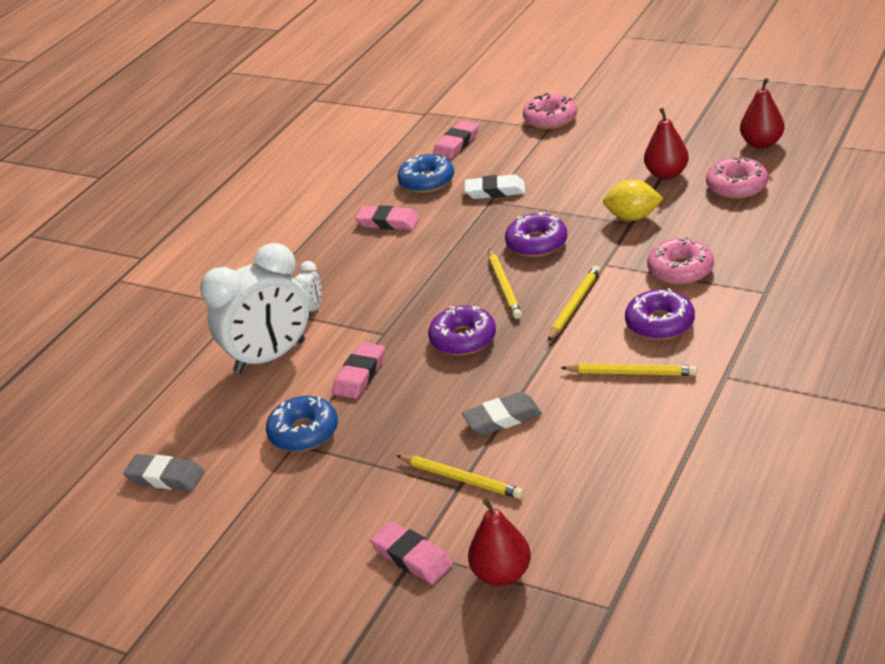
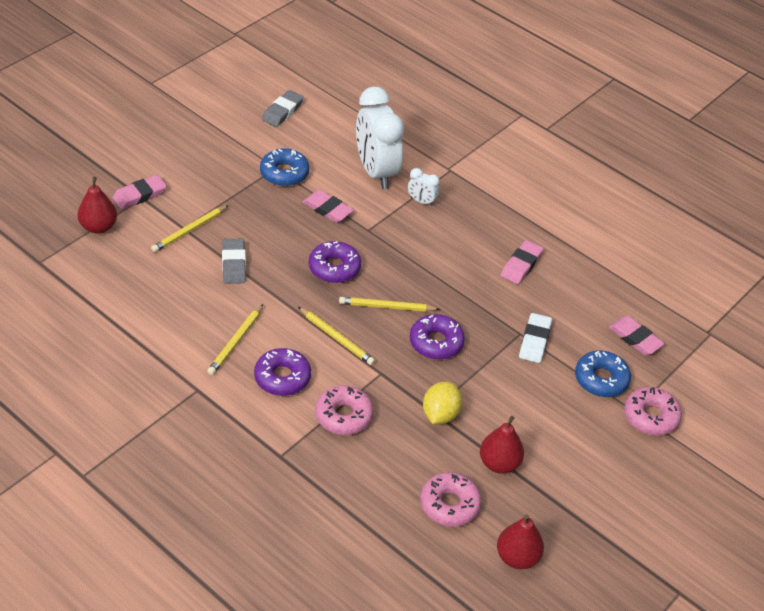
camera: 95 degrees right, 10 degrees up
blue donut [397,154,454,193] -> blue donut moved to [575,350,631,397]

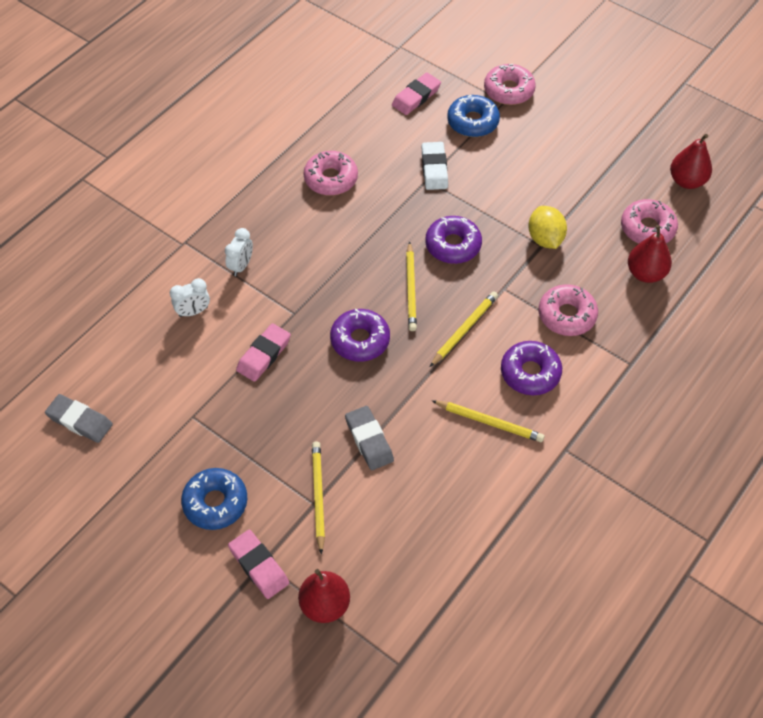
camera: 90 degrees left, 10 degrees up
yellow pencil [151,205,229,252] -> yellow pencil turned 135 degrees counterclockwise [312,441,325,555]
grey eraser [222,239,246,284] -> grey eraser turned 75 degrees clockwise [345,406,394,470]
blue donut [260,148,309,186] -> blue donut moved to [181,468,247,530]
white clock [356,87,404,189] -> white clock [170,278,210,317], size x0.43
yellow lemon [423,382,462,424] -> yellow lemon turned 60 degrees clockwise [528,206,567,249]
red pear [480,416,524,474] -> red pear moved to [628,225,672,283]
pink eraser [501,240,544,284] -> pink donut [303,151,358,196]
white eraser [519,313,552,363] -> white eraser turned 75 degrees clockwise [422,142,448,190]

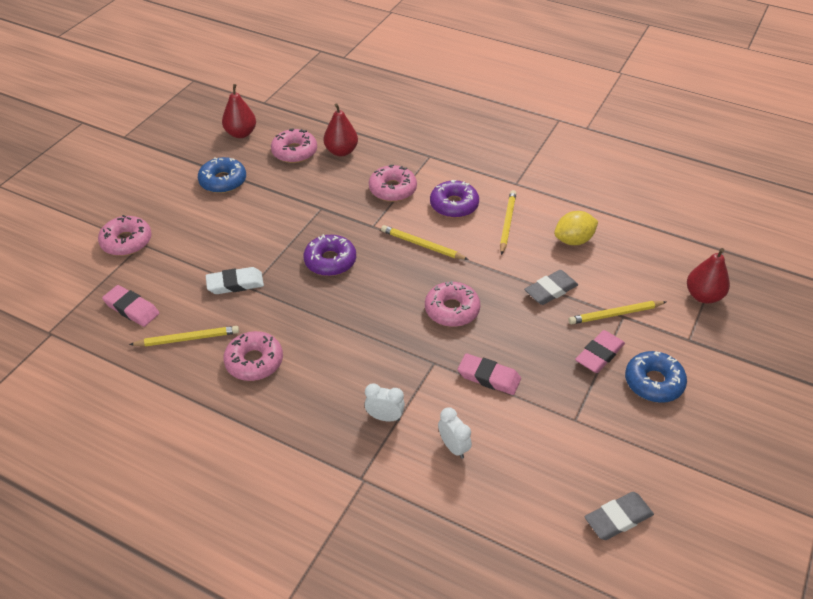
camera: 100 degrees left, 10 degrees down
grey eraser [45,394,113,443] -> grey eraser turned 45 degrees clockwise [585,492,654,540]
pink eraser [228,530,289,599] -> pink eraser moved to [575,330,625,373]
purple donut [330,309,390,362] -> pink donut [425,281,480,327]
yellow pencil [406,241,417,331] -> yellow pencil moved to [129,326,239,346]
blue donut [447,95,500,137] -> blue donut moved to [198,157,246,193]
yellow lemon [528,206,567,249] -> yellow lemon moved to [554,211,598,245]

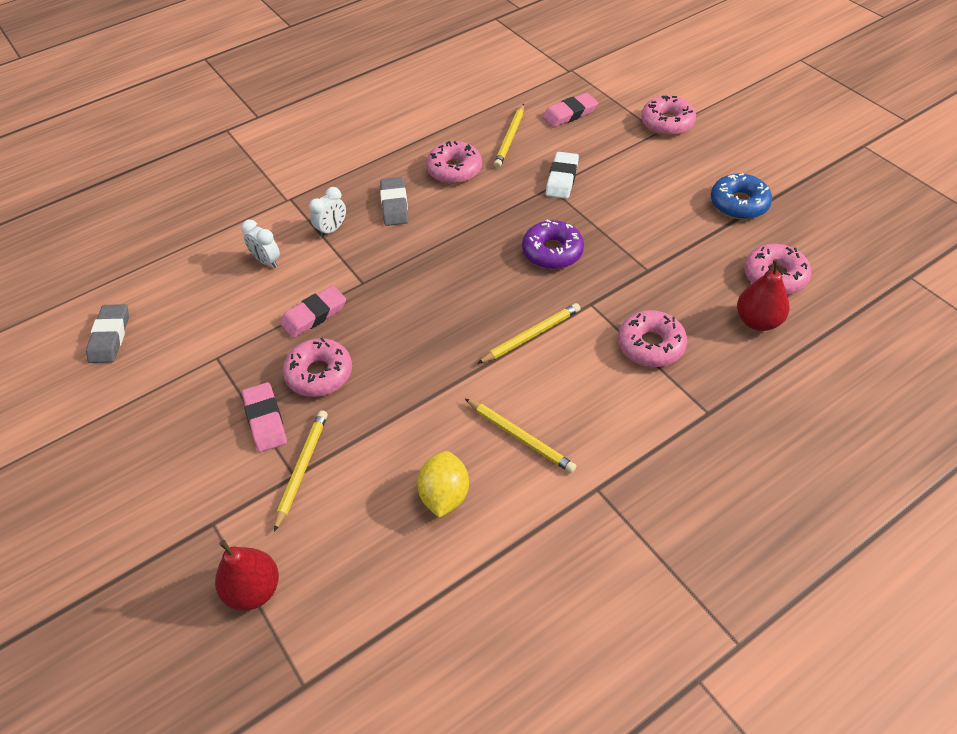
camera: 120 degrees right, 5 degrees up
red pear [222,84,256,138] -> none
pink donut [425,281,480,327] -> pink donut moved to [283,338,352,397]
purple donut [430,180,479,218] -> none
white clock [438,407,472,459] -> white clock turned 45 degrees clockwise [241,220,280,268]
grey eraser [524,270,578,305] -> grey eraser moved to [380,177,409,226]
blue donut [625,351,687,403] -> none

